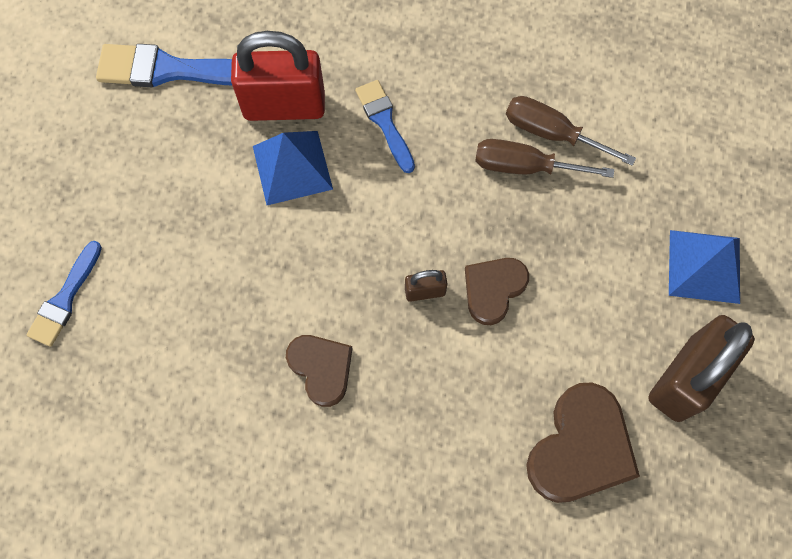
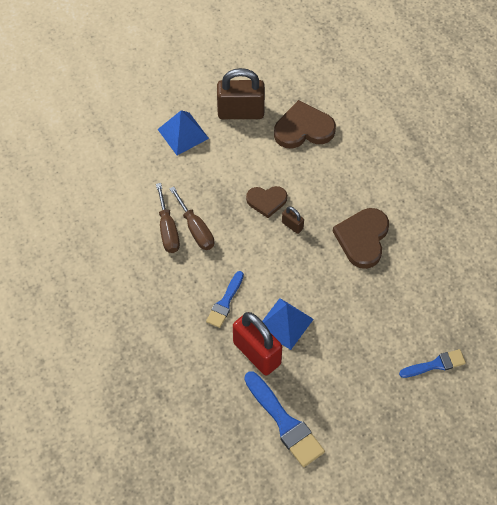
camera: 130 degrees left, 10 degrees down
brown heart [286,335,353,407] -> brown heart [332,208,389,269], size x1.57

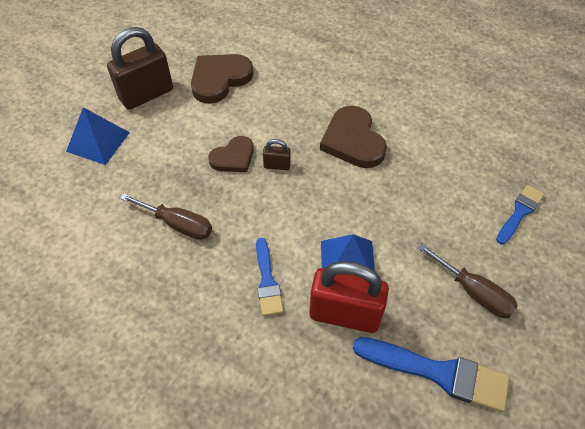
camera: 35 degrees left, 5 degrees down
brown screwdriver [156,183,180,253] -> brown screwdriver moved to [418,243,518,318]

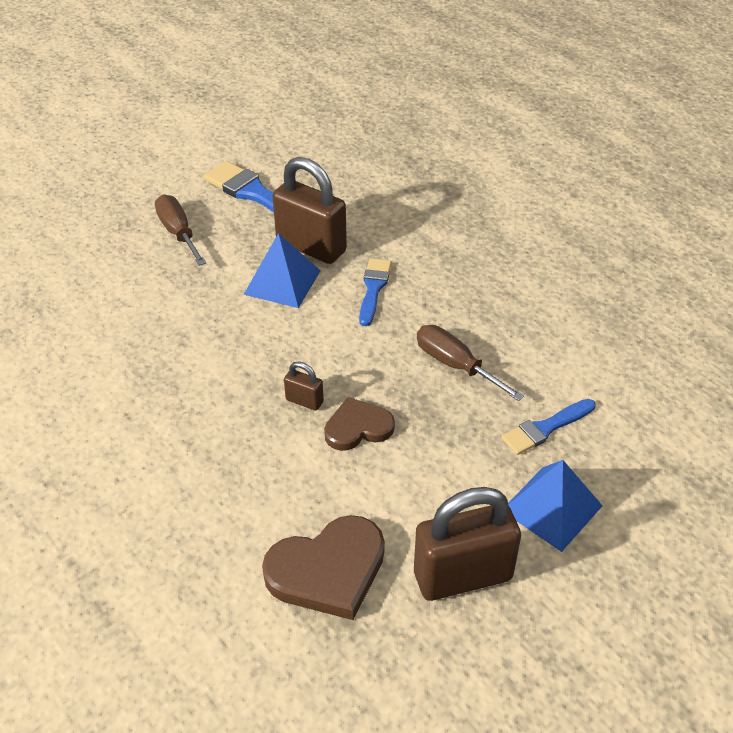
camera: 160 degrees left, 10 degrees down
red padlock [309,261,389,333] -> brown padlock [272,157,347,264]
brown heart [320,106,387,168] -> none
blue brush [496,185,544,244] -> blue brush moved to [501,399,596,455]

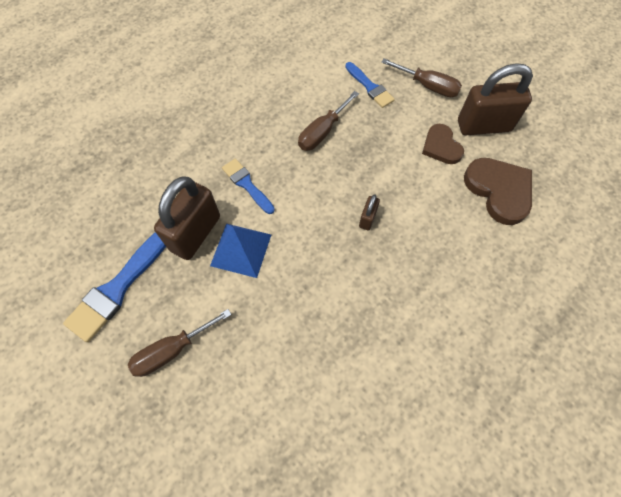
camera: 95 degrees left, 20 degrees up
brown heart [324,397,395,451] -> brown heart moved to [422,124,464,164]
blue brush [359,258,391,326] -> blue brush turned 45 degrees clockwise [222,159,275,214]
brown padlock [414,487,521,601] -> brown padlock turned 75 degrees counterclockwise [458,63,533,135]
blue pyramid [508,460,602,552] -> brown screwdriver [381,59,462,97]

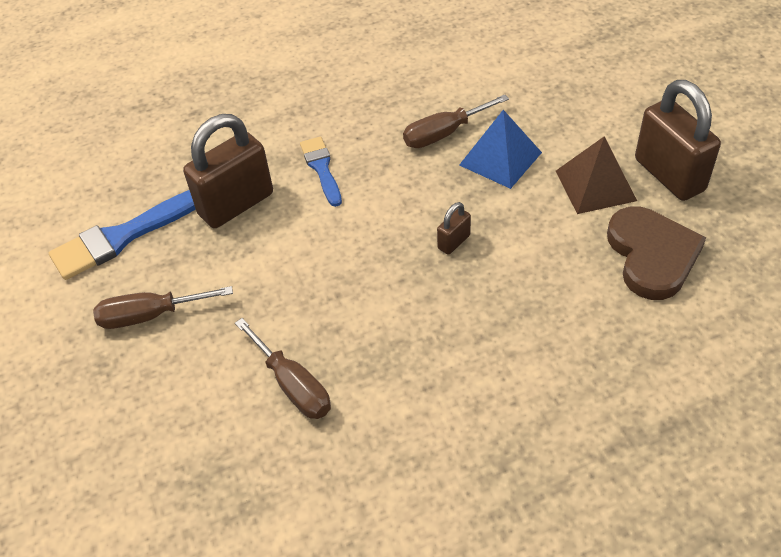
camera: 25 degrees right, 15 degrees down
blue pyramid [210,224,271,278] -> blue pyramid moved to [459,110,542,189]
blue brush [345,62,395,108] -> none
brown screwdriver [381,59,462,97] -> brown screwdriver moved to [235,318,331,419]
brown heart [422,124,464,164] -> brown pyramid [556,136,637,214]
brown padlock [458,63,533,135] -> brown padlock turned 45 degrees clockwise [635,80,721,201]

